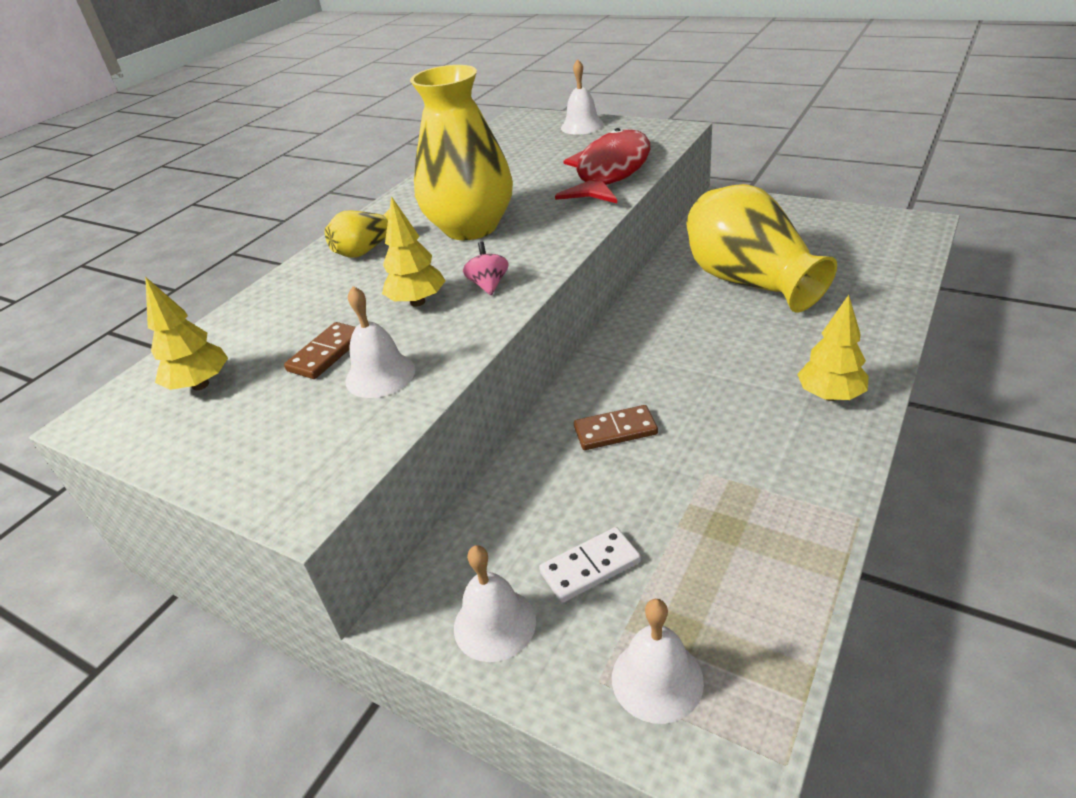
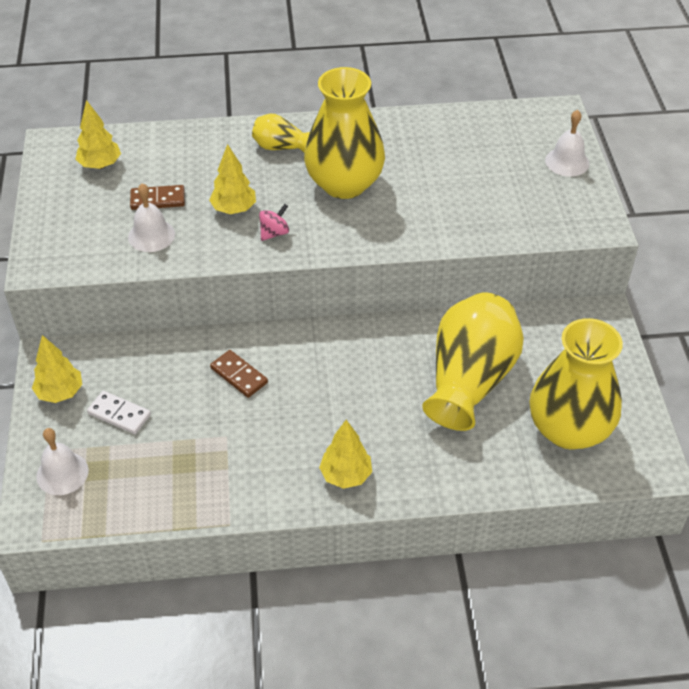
camera: 50 degrees right, 10 degrees up
white bell [454,545,536,662] -> yellow tree [32,335,82,403]
red fish [555,128,650,203] -> none
none -> yellow vase [529,318,623,450]

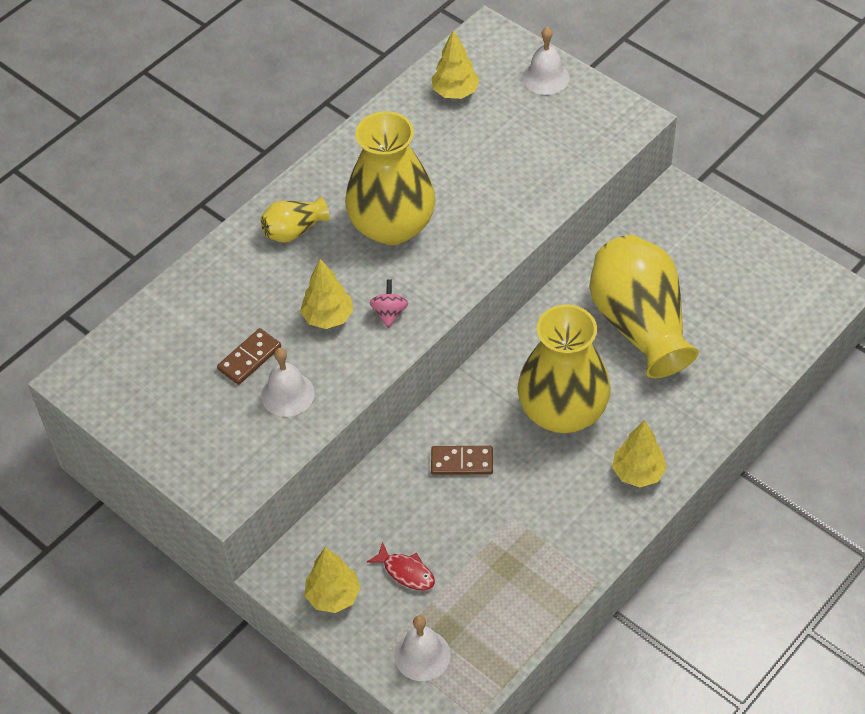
camera: 40 degrees left, 5 degrees up
yellow tree [76,100,121,169] -> yellow tree moved to [432,30,480,99]
white domino [87,391,151,434] -> red fish [367,542,435,590]
yellow vase [529,318,623,450] -> yellow vase moved to [518,304,611,433]

